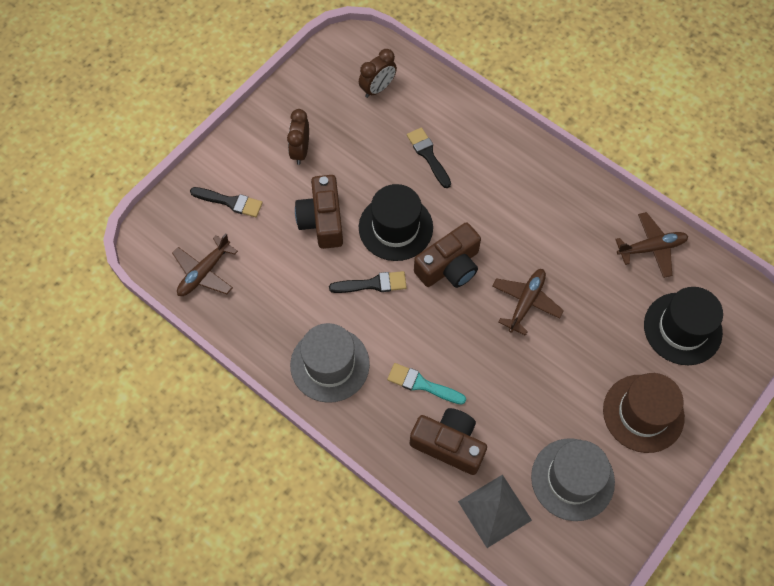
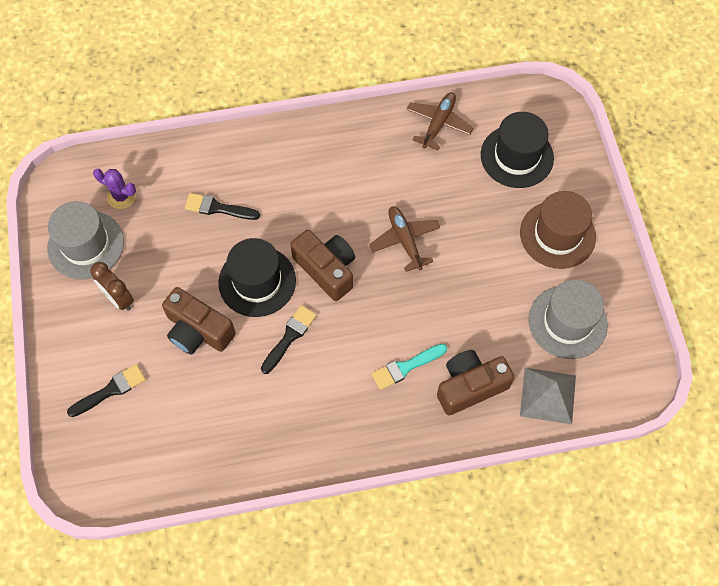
camera: 50 degrees left, 0 degrees up
brown plane [172,234,238,296] -> none
grey hat [290,323,370,403] -> grey hat moved to [47,201,124,280]
brown clock [359,49,397,98] -> purple cactus [93,169,136,209]
brown camera [414,222,481,288] -> brown camera turned 45 degrees counterclockwise [290,230,355,301]

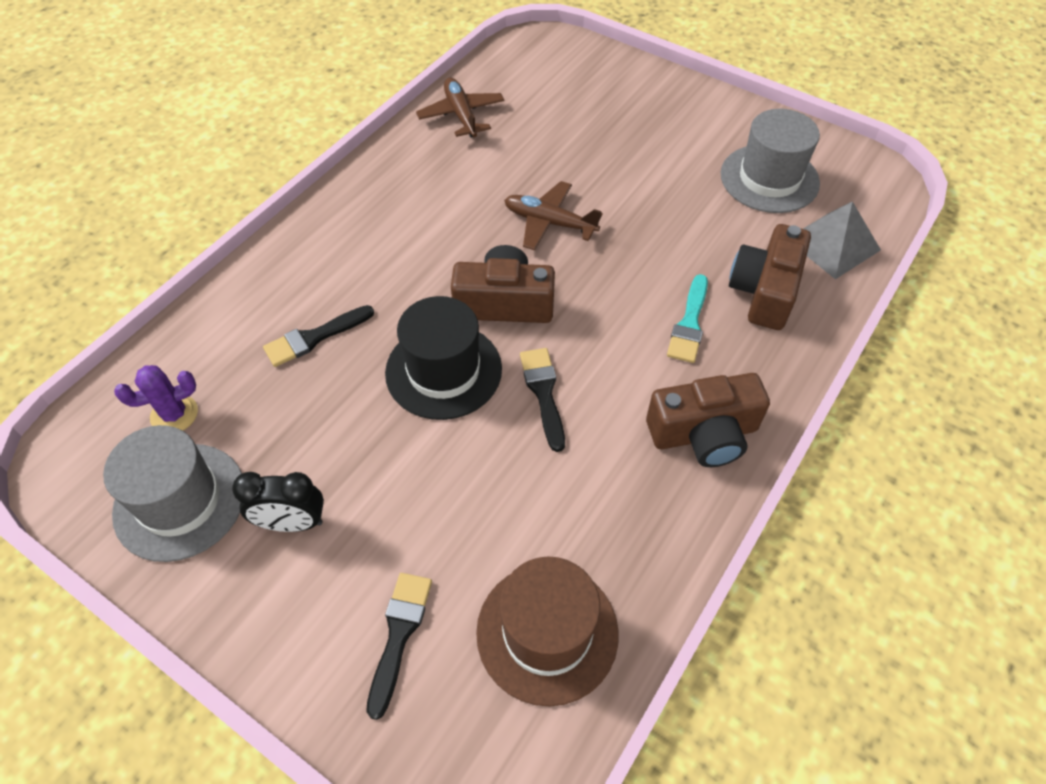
camera: 45 degrees left, 10 degrees down
brown clock [90,262,134,311] -> black clock [232,472,324,532]
brown camera [162,287,236,355] -> brown camera moved to [646,373,770,467]
black hat [481,112,554,188] -> none
brown hat [520,191,596,269] -> brown hat moved to [476,557,619,706]

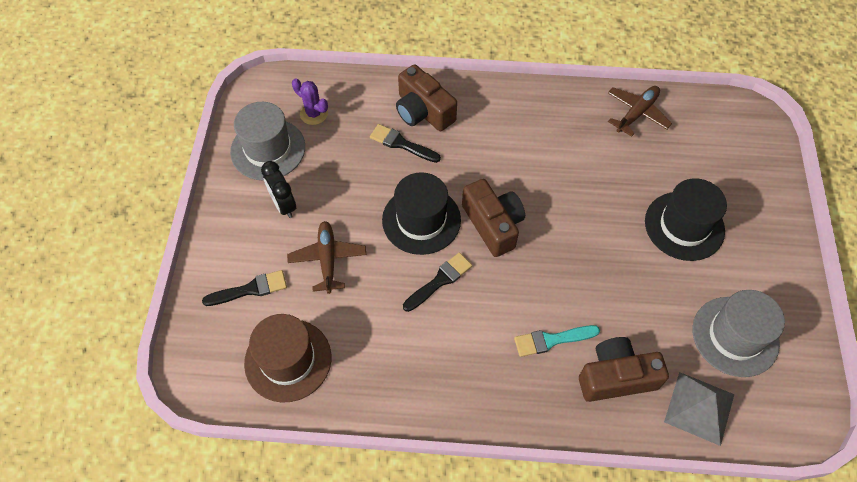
camera: 60 degrees right, 5 degrees up
brown plane [504,181,603,250] -> brown plane moved to [287,221,366,294]
brown camera [646,373,770,467] -> brown camera moved to [396,64,457,131]
none -> black hat [645,178,727,261]

